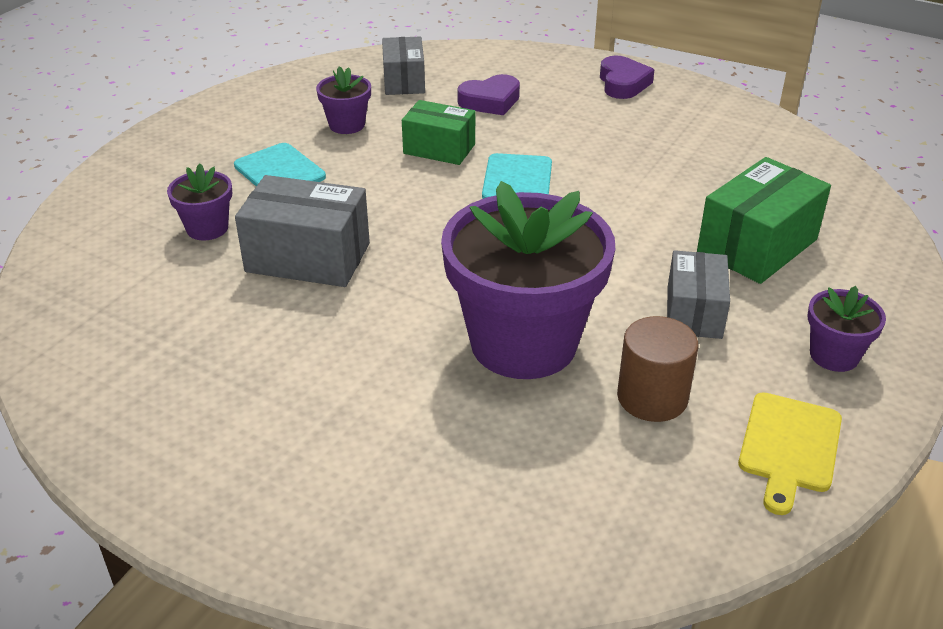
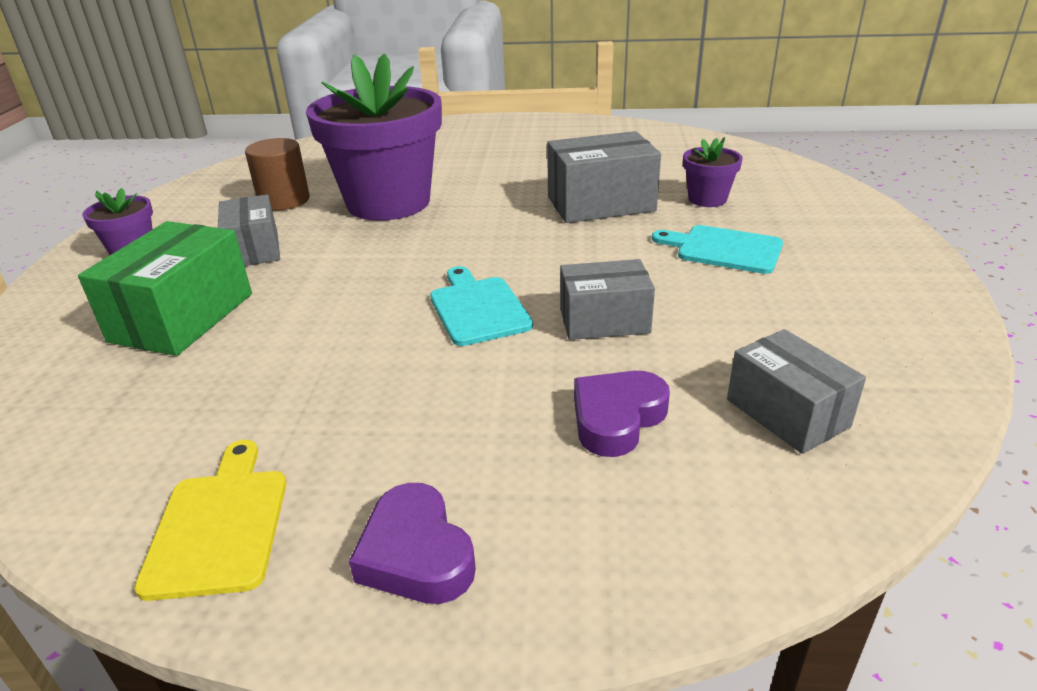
camera: 155 degrees right, 5 degrees down
purple flower pot [316,66,371,134] -> none
green box [402,100,475,165] -> grey box [560,259,655,340]
yellow cutting board [738,392,842,515] -> yellow cutting board moved to [134,440,286,601]

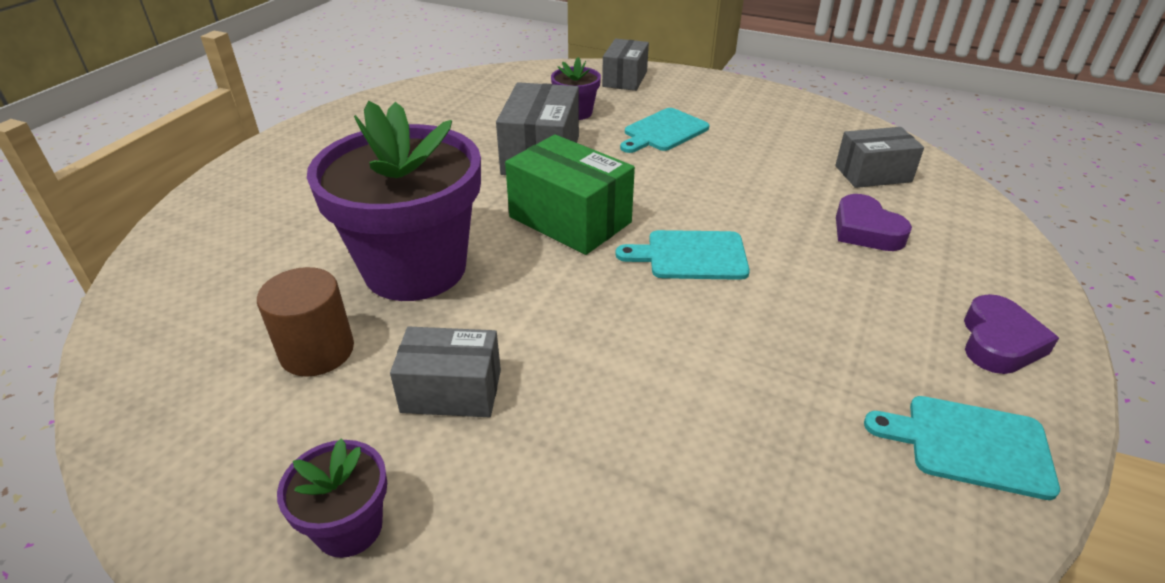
camera: 70 degrees left, 5 degrees up
green box [78,221,252,356] -> green box moved to [505,134,635,255]
yellow cutting board [134,440,286,601] -> turquoise cutting board [864,396,1060,500]
purple heart [349,483,476,604] -> purple heart turned 60 degrees counterclockwise [964,294,1059,374]
grey box [560,259,655,340] -> grey box moved to [602,39,649,91]

